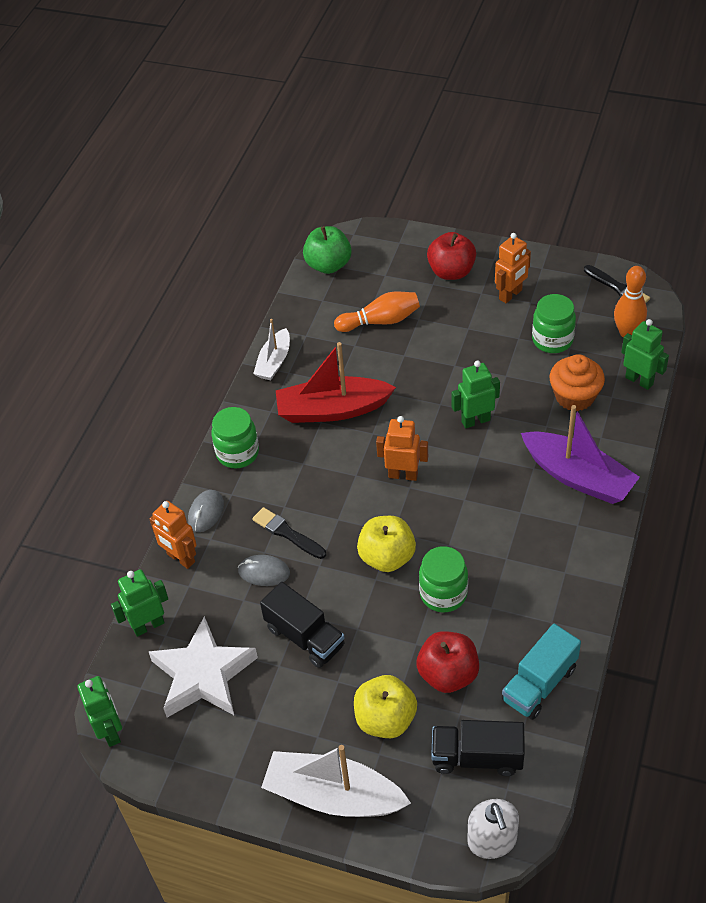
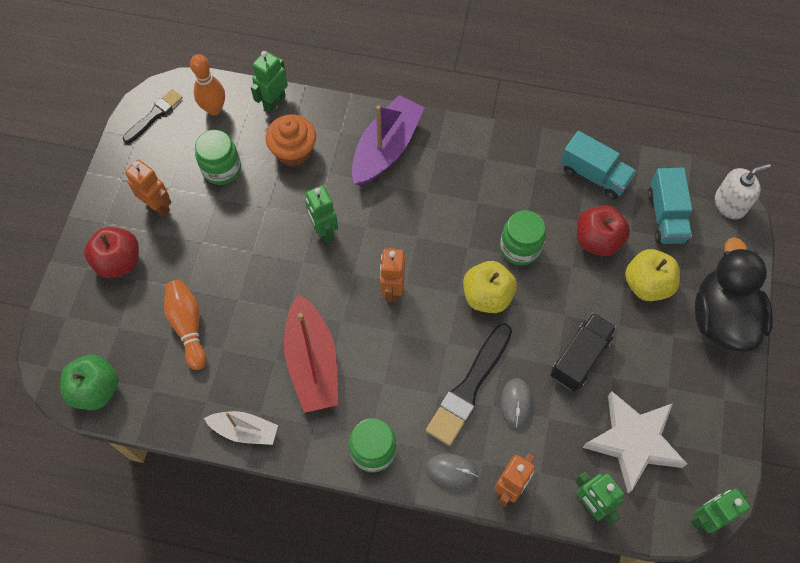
camera: 100 degrees left, 15 degrees up
black brush [252,507,326,559] -> black brush [426,323,512,446], size x1.65
white boat [261,745,411,817] -> black duck [694,237,773,353]
black truck [431,720,525,776] -> turquoise truck [648,168,692,244]

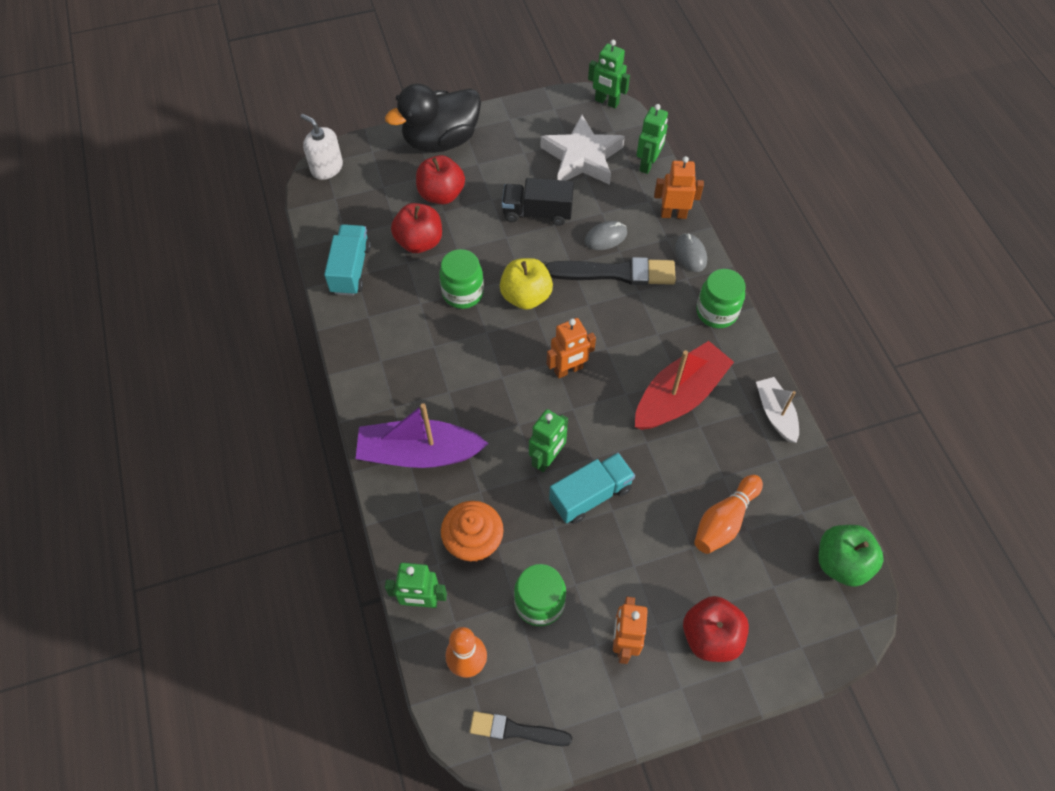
camera: 120 degrees left, 5 degrees down
yellow apple [625,249,680,301] -> red apple [416,155,465,205]
turquoise truck [648,168,692,244] -> turquoise truck moved to [549,453,635,524]

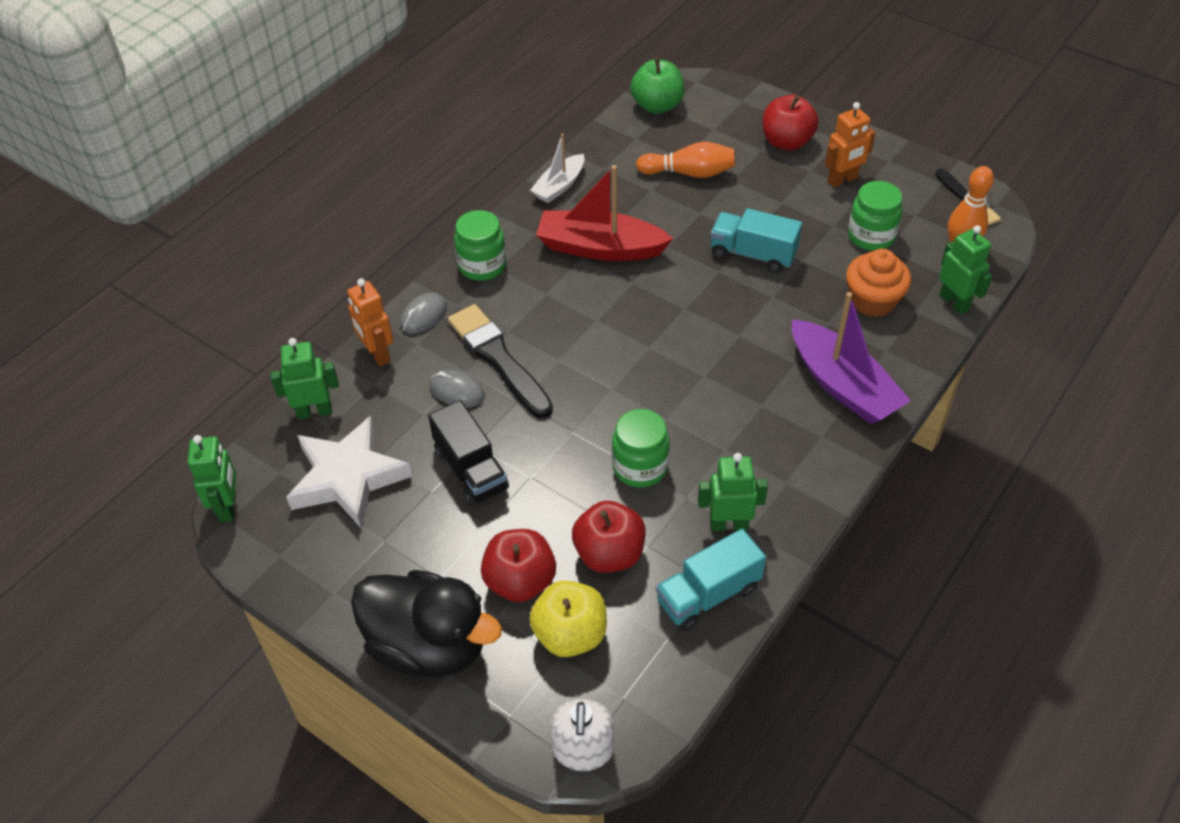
camera: 125 degrees left, 10 degrees down
yellow apple [500,258,553,310] -> yellow apple moved to [529,580,607,657]
green robot [529,409,568,472] -> green robot moved to [698,453,768,531]
orange robot [547,318,596,378] -> none

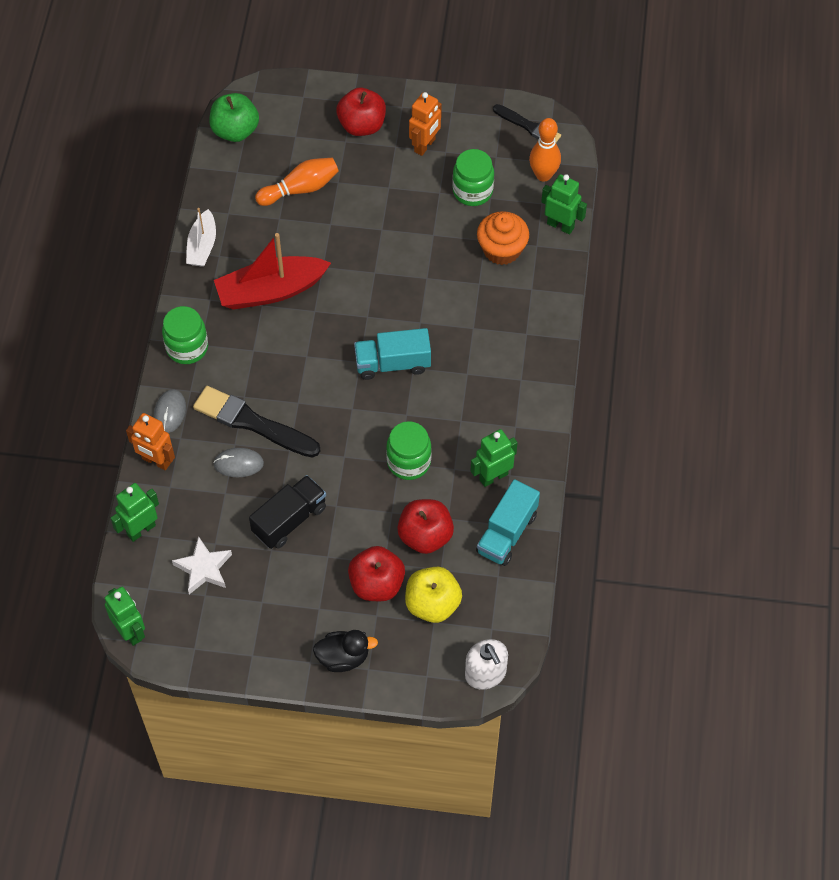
camera: 30 degrees left, 10 degrees up
white star [286,416,412,529] -> white star [172,536,232,594], size x0.60
black duck [351,570,502,677] -> black duck [313,630,378,672], size x0.54
black truck [428,400,509,506] -> black truck turned 75 degrees counterclockwise [249,475,326,549]
turquoise truck [710,208,802,273] -> turquoise truck moved to [354,328,431,380]
purple boat [792,292,911,424] -> none

